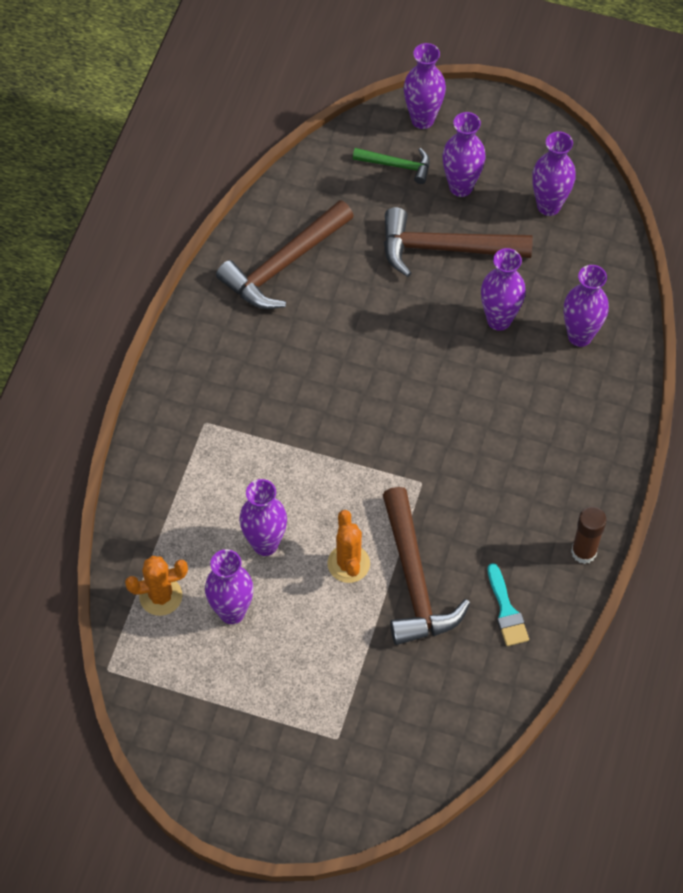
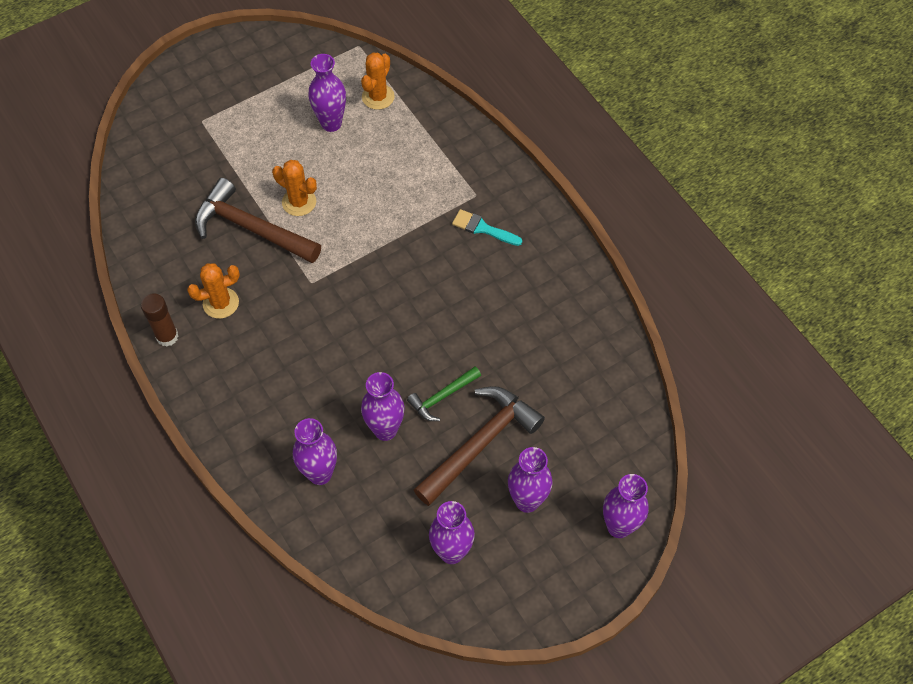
camera: 130 degrees right, 0 degrees up
brown hammer [216,200,354,309] -> none
purple vase [239,479,287,556] -> none
green hammer [353,148,430,184] -> green hammer moved to [407,367,481,421]
turquoise brush [487,563,529,646] -> turquoise brush moved to [452,209,522,246]
none -> orange cactus [187,263,240,319]

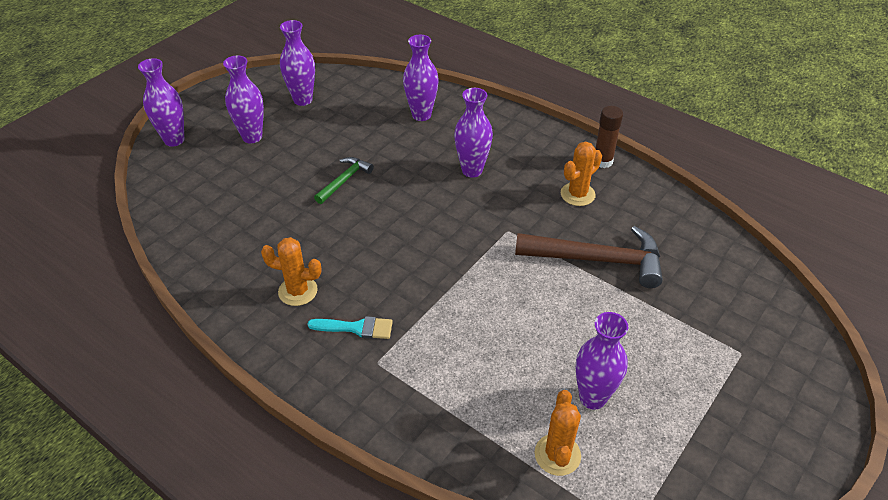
camera: 160 degrees right, 15 degrees down
orange cactus [272,160,317,216] -> orange cactus moved to [261,237,322,306]
purple vase [361,372,404,441] -> purple vase moved to [454,88,493,178]
brown hammer [414,386,545,506] -> none

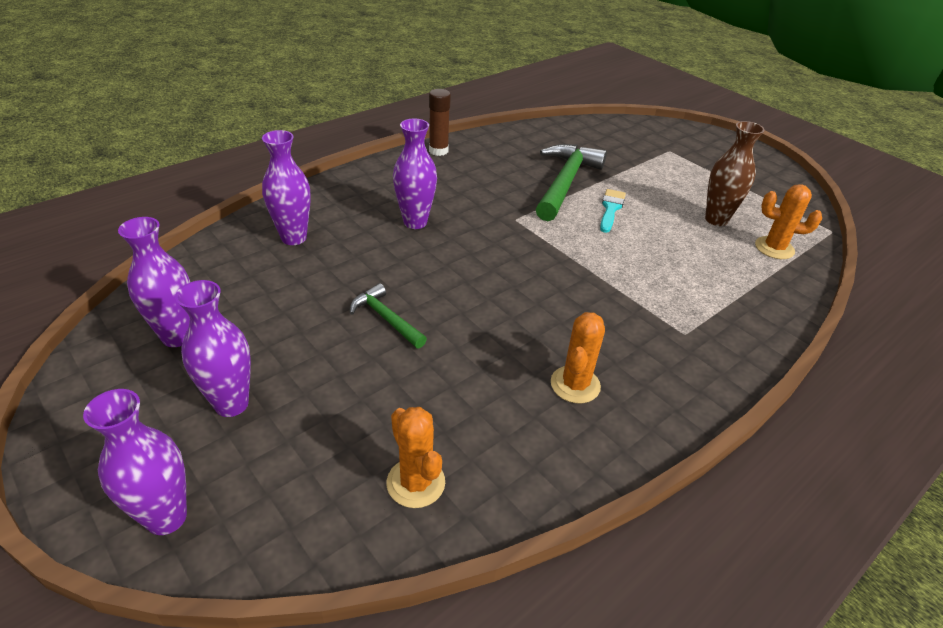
camera: 80 degrees left, 5 degrees down
turquoise brush [307,316,393,339] -> turquoise brush moved to [600,189,626,233]
brown hammer [515,226,663,288] -> green hammer [536,144,607,221]
orange cactus [561,142,602,206] -> orange cactus moved to [386,407,445,508]
purple vase [576,312,628,410] -> brown vase [705,121,765,226]

